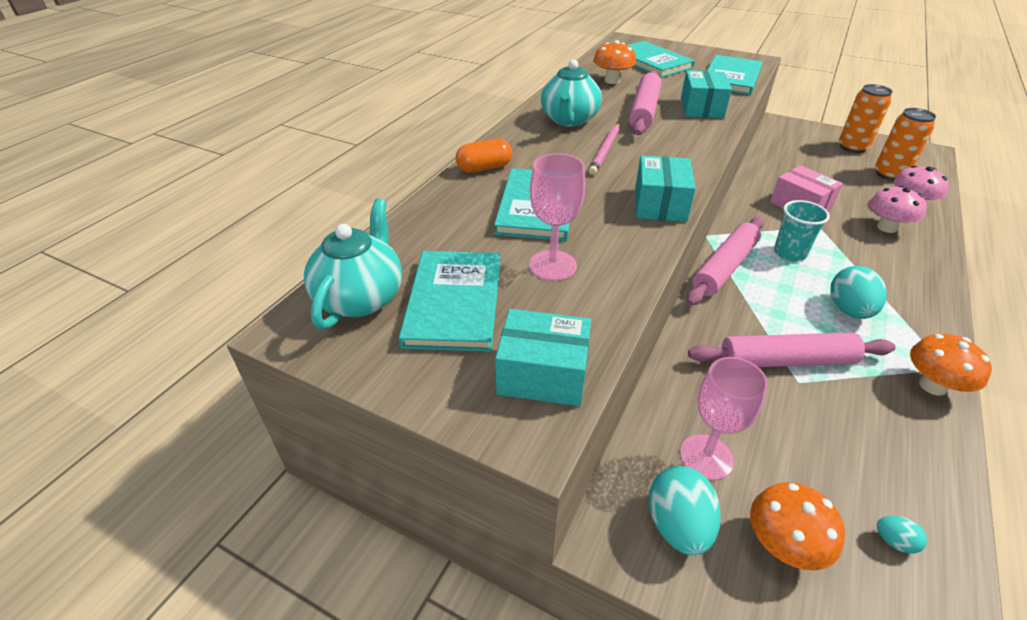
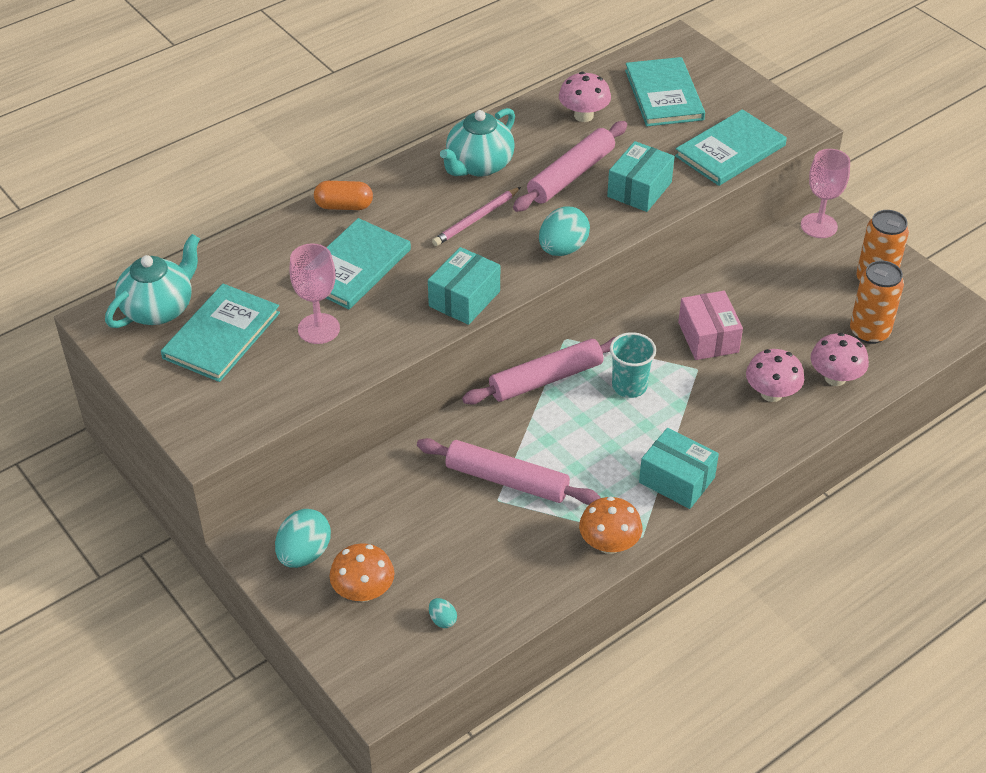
camera: 25 degrees right, 5 degrees up
turquoise box [495,309,591,406] -> turquoise box moved to [639,428,719,509]
orange mushroom [593,40,636,84] -> pink mushroom [559,72,611,122]
pink goblet [680,357,768,480] -> pink goblet moved to [801,149,850,238]
turquoise egg [831,266,887,319] -> turquoise egg moved to [539,207,590,256]

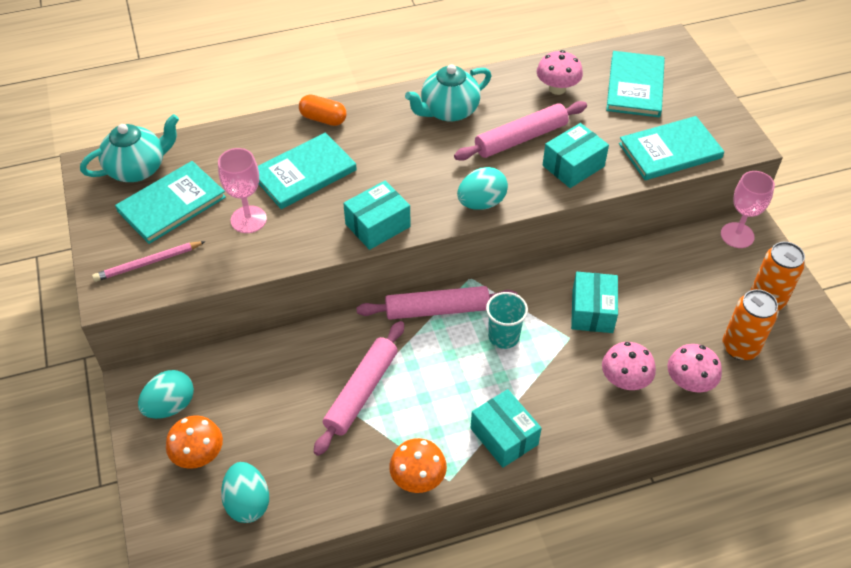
camera: 20 degrees right, 5 degrees up
pink rolling pin [417,438,601,505] -> pink rolling pin turned 75 degrees clockwise [314,321,404,456]
turquoise egg [429,598,457,628] -> turquoise egg [221,462,269,523], size x2.07
pink pencil [432,187,521,246] -> pink pencil moved to [92,241,206,282]
pink box [678,291,743,360] -> turquoise box [571,272,618,333]

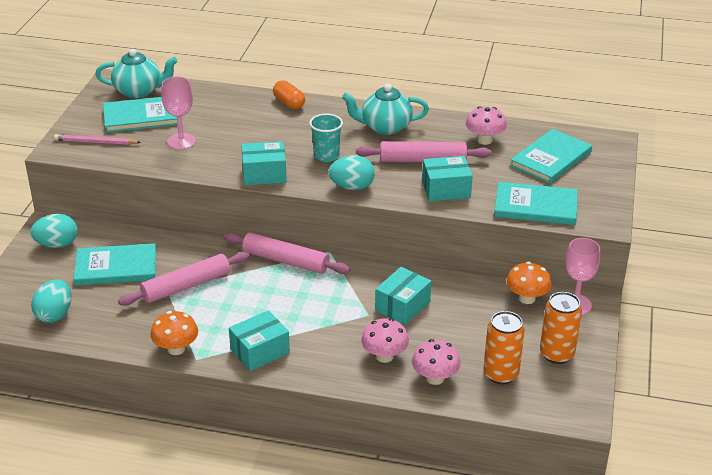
camera: 30 degrees right, 15 degrees down
orange mushroom [166,415,223,469] -> orange mushroom moved to [506,262,552,304]
turquoise book [258,132,357,209] -> turquoise book moved to [73,243,156,286]
turquoise box [471,389,542,468] -> turquoise box turned 60 degrees clockwise [229,310,290,371]
turquoise cup [486,292,528,349] -> turquoise cup moved to [309,114,343,162]

